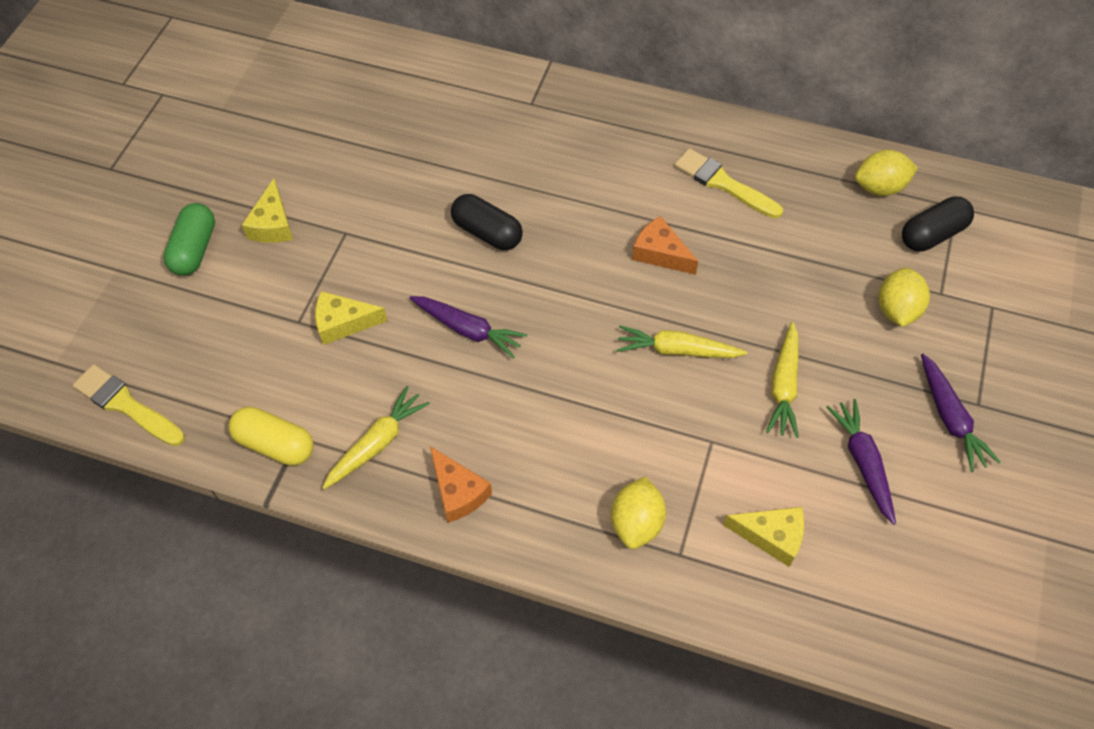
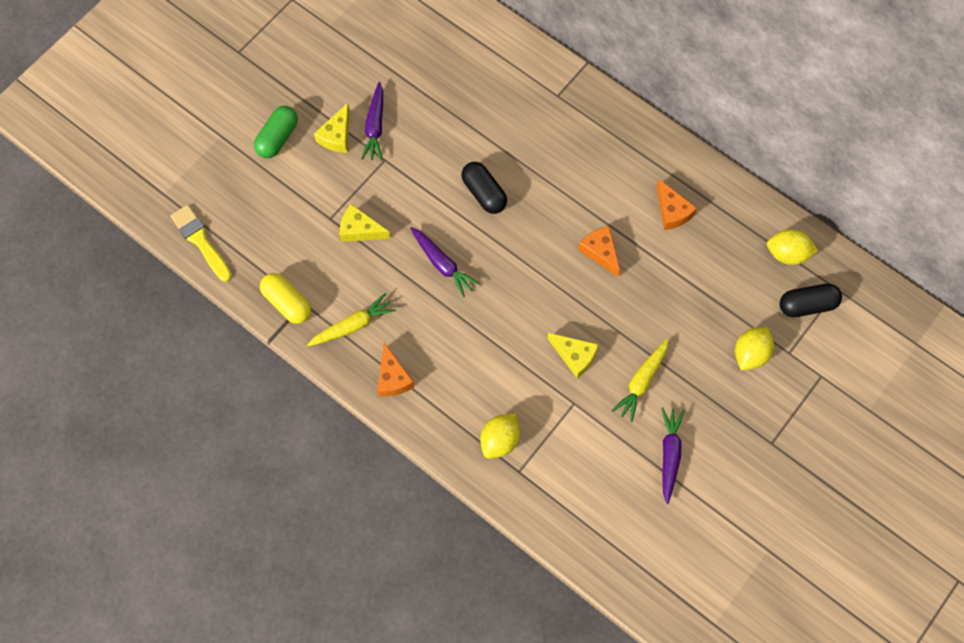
camera: 20 degrees right, 10 degrees up
yellow carrot [617,326,747,358] -> none
yellow brush [674,148,783,219] -> orange cheese [656,179,697,230]
yellow cheese [723,507,804,567] -> yellow cheese moved to [548,333,599,378]
purple carrot [921,354,1001,472] -> purple carrot moved to [361,82,383,161]

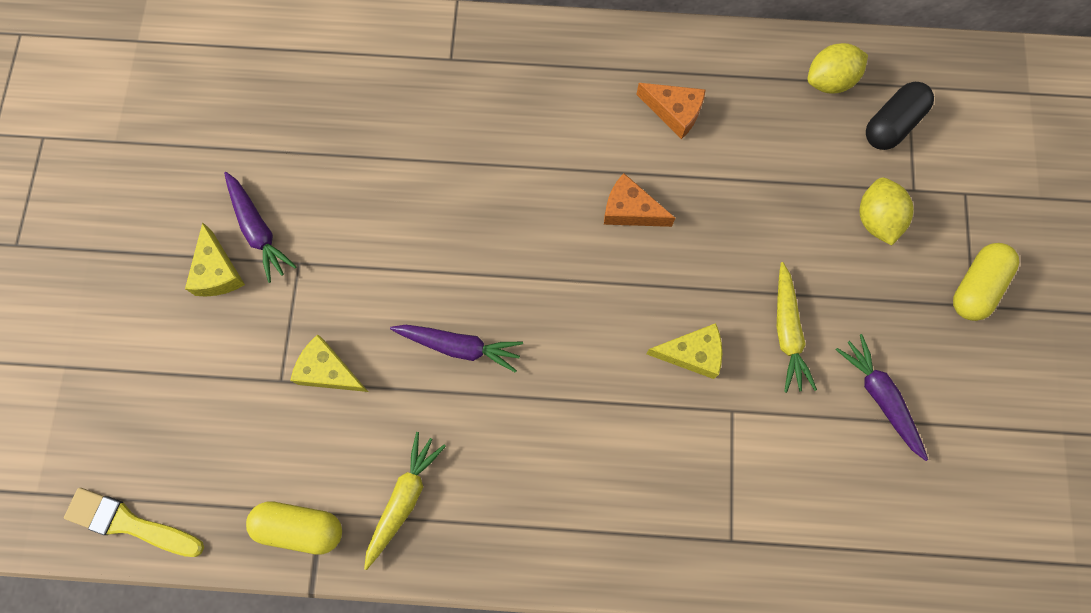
camera: 35 degrees left, 5 degrees up
green capsule [254,106,298,158] -> none
yellow cheese [340,204,390,242] -> yellow cheese turned 45 degrees clockwise [290,334,368,392]
orange cheese [377,343,414,397] -> none
black capsule [461,162,507,214] -> none
yellow lemon [480,413,520,459] -> none
none -> yellow capsule [953,243,1019,321]

